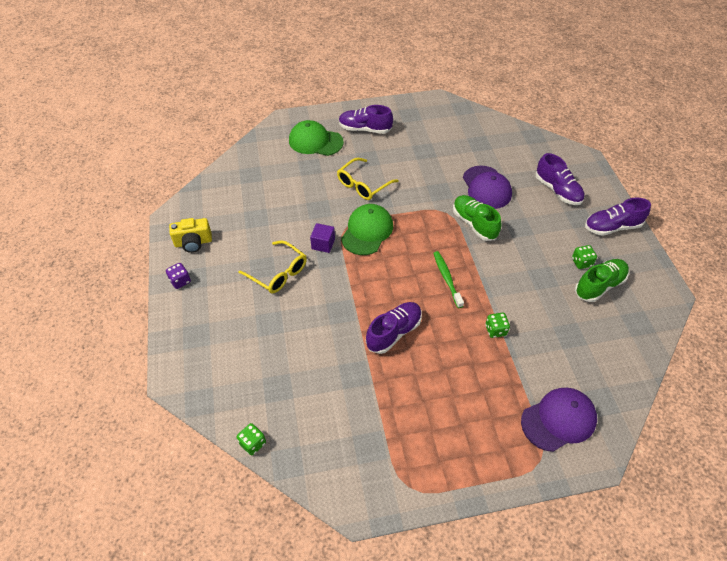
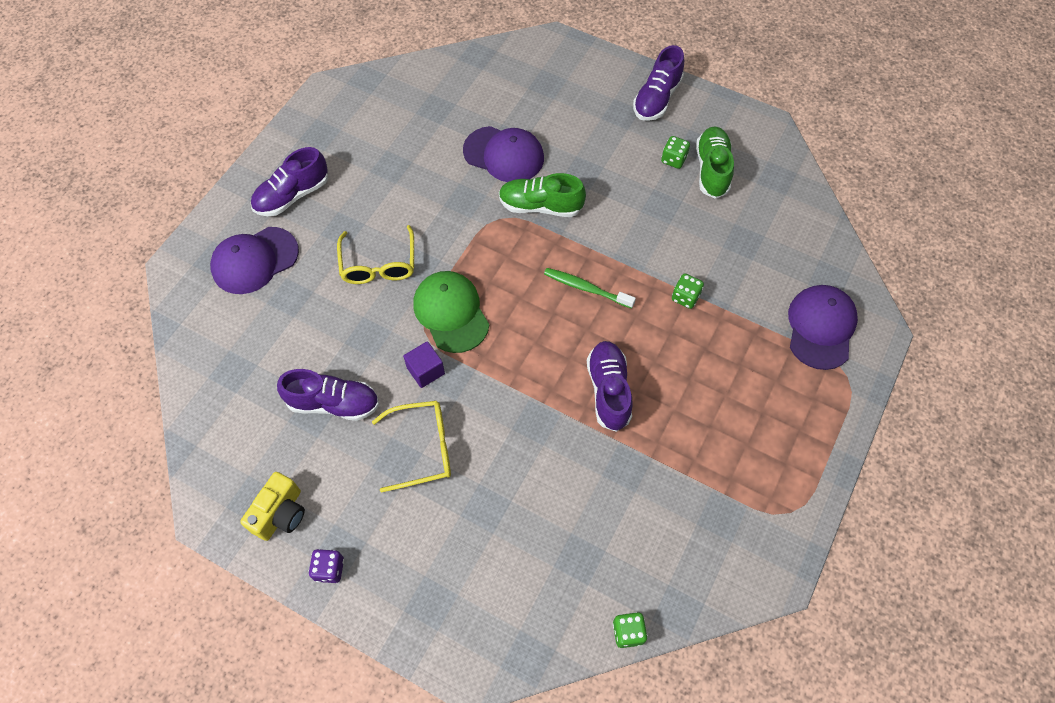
camera: 50 degrees left, 10 degrees up
green cap [289,120,344,156] -> purple cap [210,227,299,294]
purple shoe [535,153,584,205] -> purple shoe moved to [277,369,379,421]

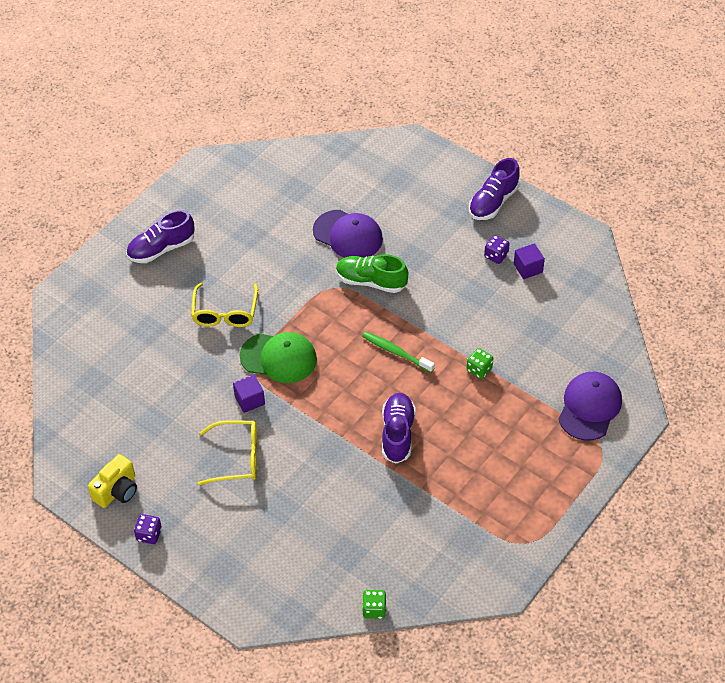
camera: 10 degrees right, 10 degrees down
purple cap [210,227,299,294] -> none
purple shoe [277,369,379,421] -> none
green cap [413,271,489,353] -> green cap turned 120 degrees clockwise [240,332,317,383]
green dice [661,136,690,169] -> purple dice [484,235,510,264]
green shoe [696,126,734,199] -> purple cube [514,244,545,279]

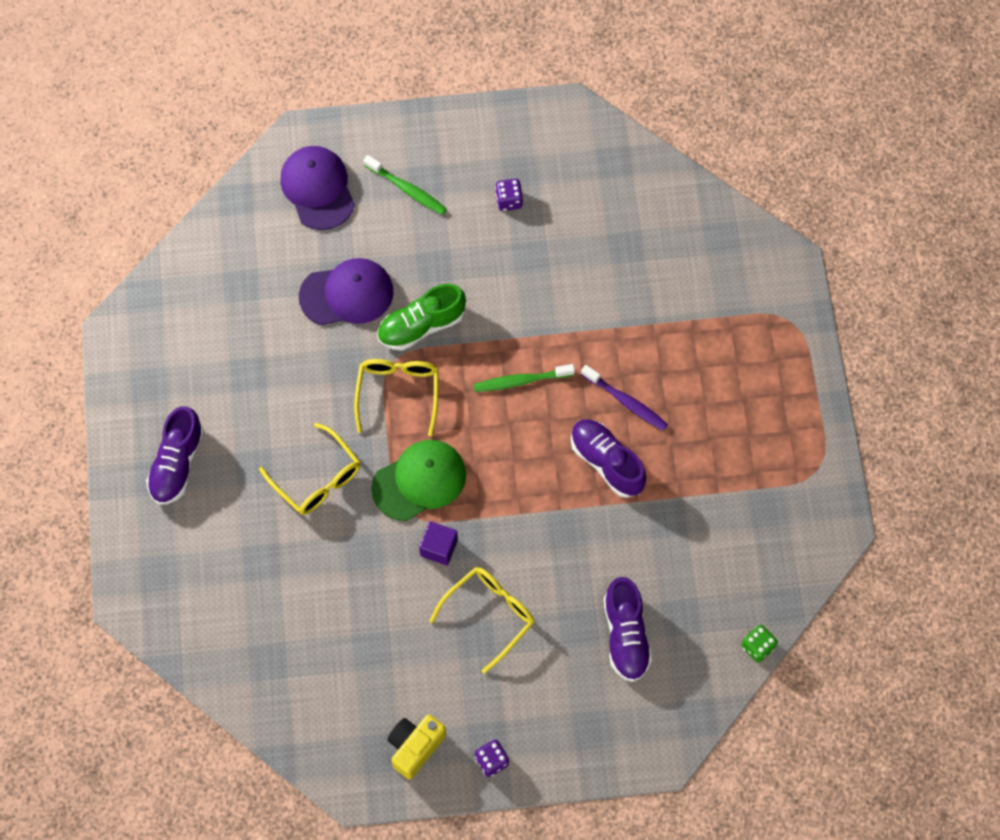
camera: 45 degrees left, 15 degrees up
yellow camera [88,454,137,508] -> yellow camera turned 135 degrees counterclockwise [387,714,446,780]
green dice [467,348,493,379] -> none
purple shoe [469,158,520,220] -> purple shoe moved to [604,577,652,682]
purple cube [514,244,545,279] -> none
purple cap [558,372,622,441] -> purple cap moved to [280,146,355,230]
none -> yellow glasses [354,359,438,436]
none -> green toothbrush [363,155,447,215]
none -> purple toothbrush [581,365,668,431]

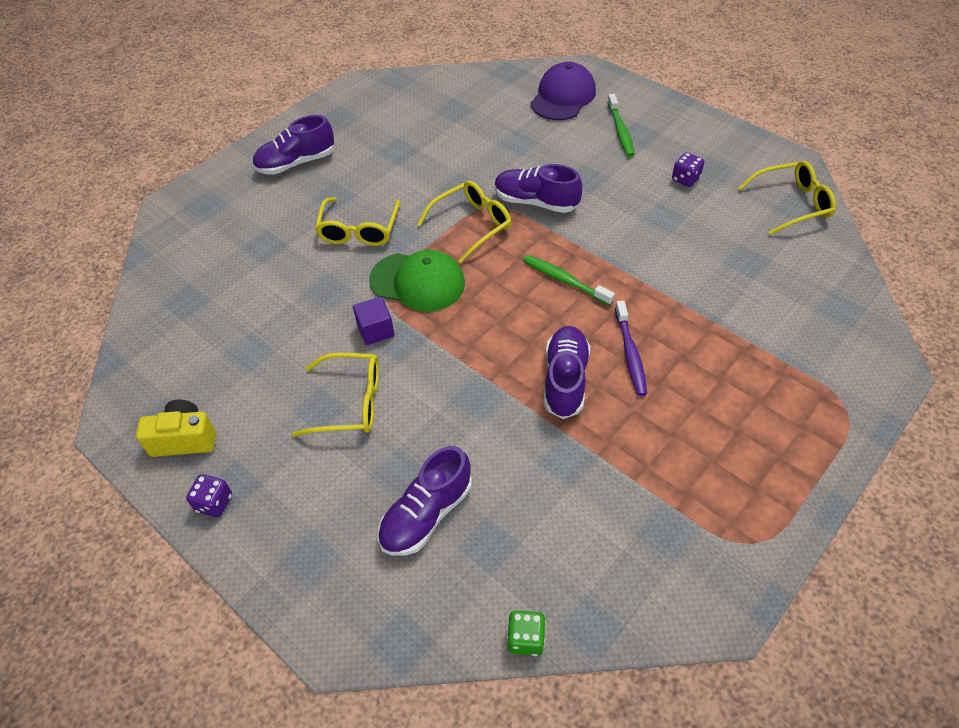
camera: 50 degrees right, 15 degrees down
purple cap [299,258,393,325] -> none
green shoe [377,284,466,351] -> purple shoe [495,164,582,213]
none -> yellow glasses [738,160,836,235]

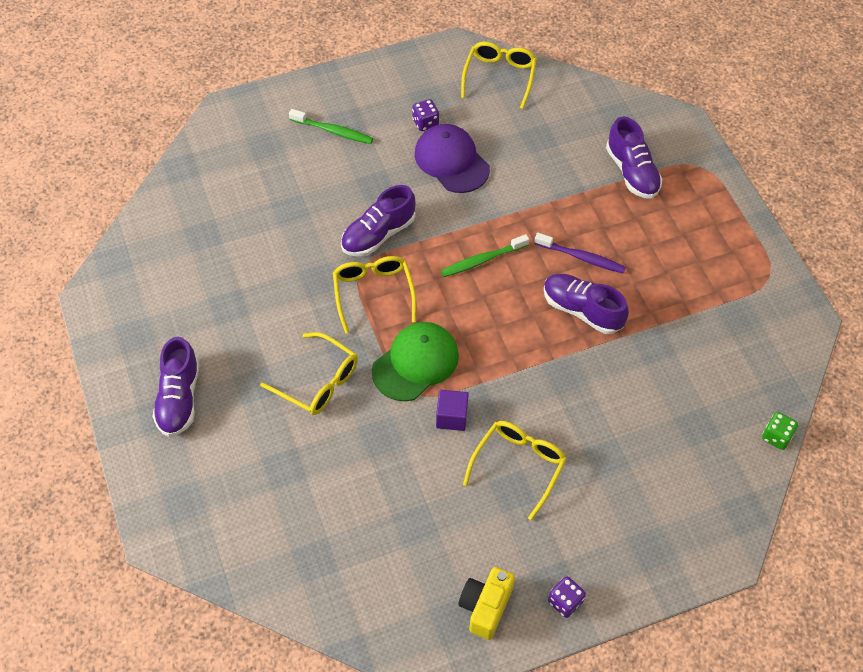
camera: 65 degrees left, 5 degrees up
purple shoe [378,446,472,556] -> purple shoe moved to [606,117,662,199]
purple cap [530,62,596,120] -> purple cap moved to [415,124,490,193]

